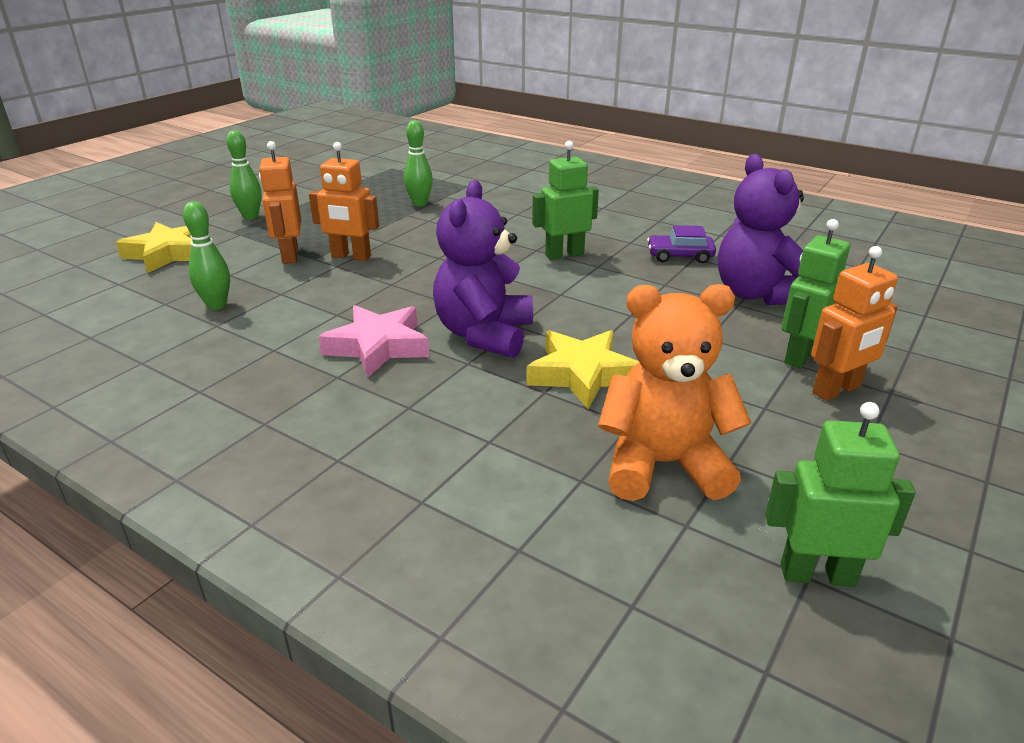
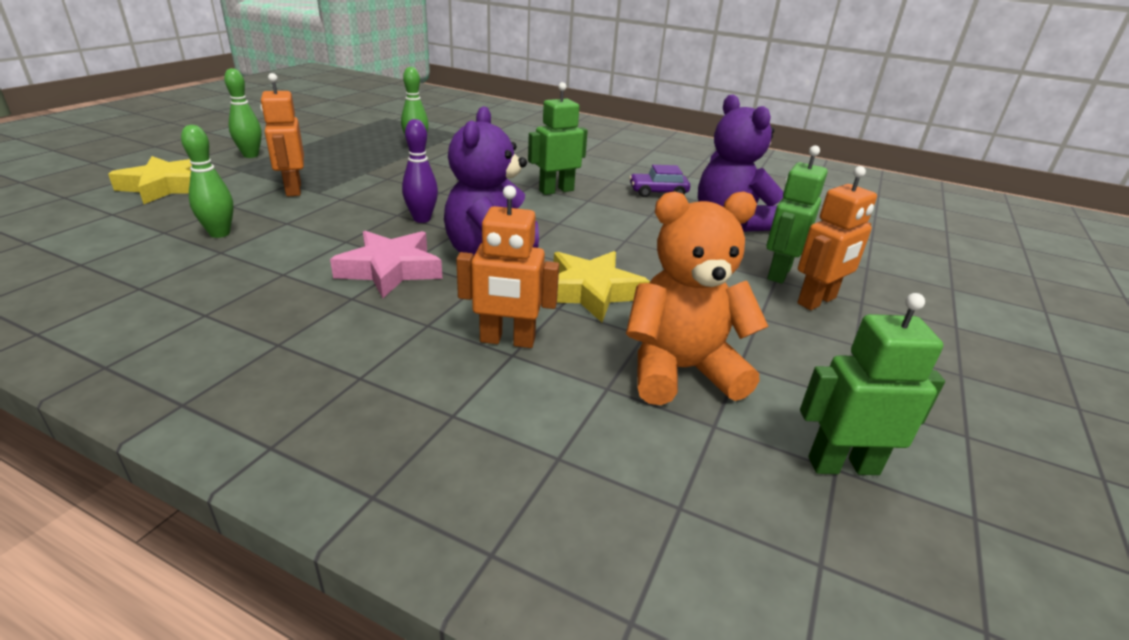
camera: 10 degrees left, 0 degrees up
orange robot [309,142,379,261] -> orange robot moved to [456,185,559,348]
none -> purple bowling pin [402,119,438,223]

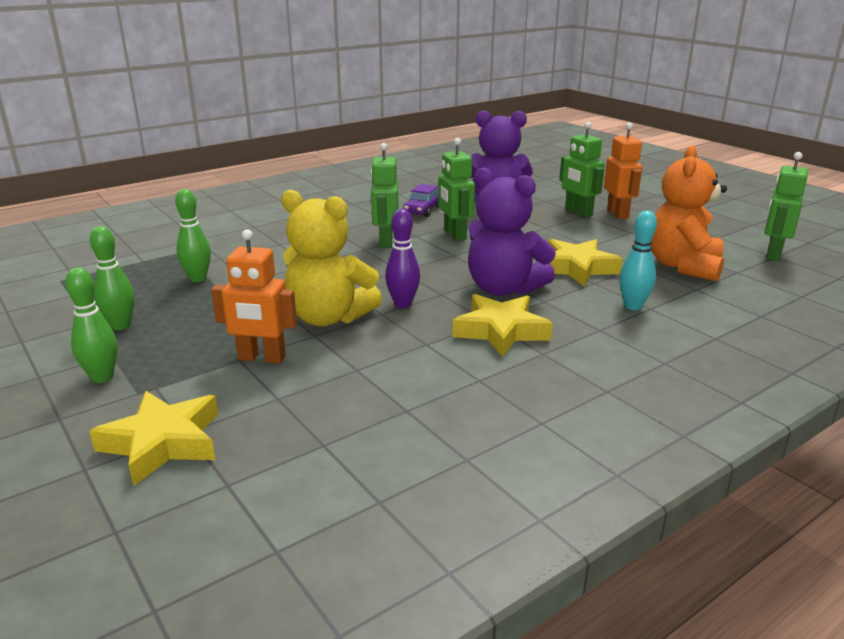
camera: 60 degrees left, 5 degrees down
green bowling pin [181,125,234,238] -> green bowling pin moved to [90,226,135,330]
pink star [330,231,442,298] -> yellow star [452,294,553,357]
orange robot [456,185,559,348] -> turquoise bowling pin [619,211,657,310]
none -> yellow teddy bear [281,190,382,326]
none -> green robot [438,138,475,241]

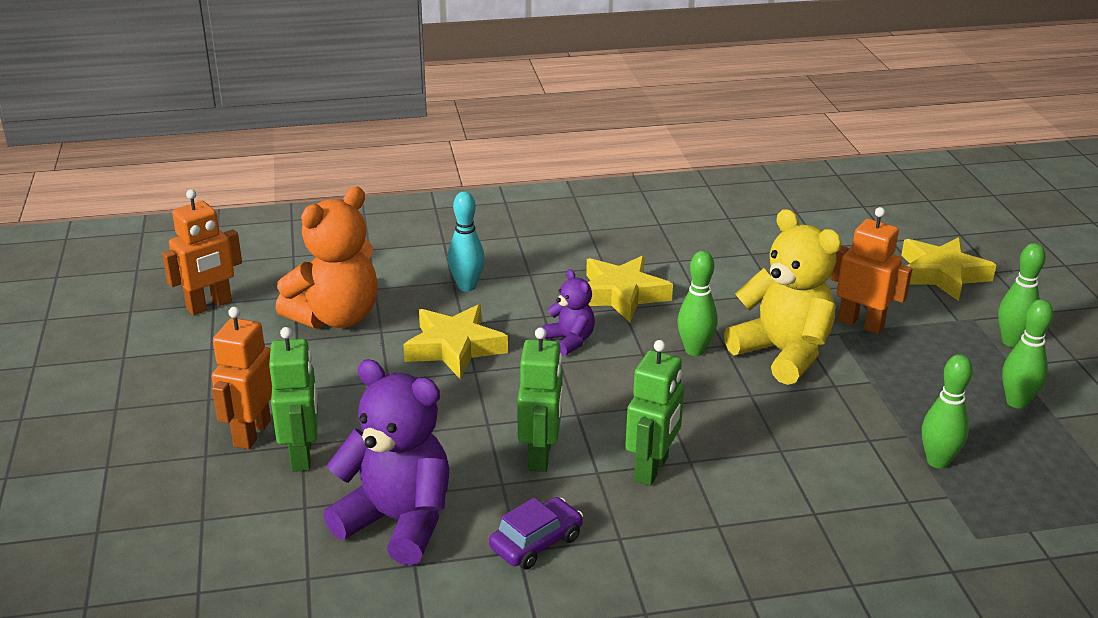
camera: 155 degrees left, 5 degrees up
purple bowling pin [385,209,420,308] -> green bowling pin [678,251,717,356]
purple teddy bear [468,167,556,296] -> purple teddy bear [542,269,595,356], size x0.51
green robot [765,152,808,261] -> orange robot [162,189,242,315]

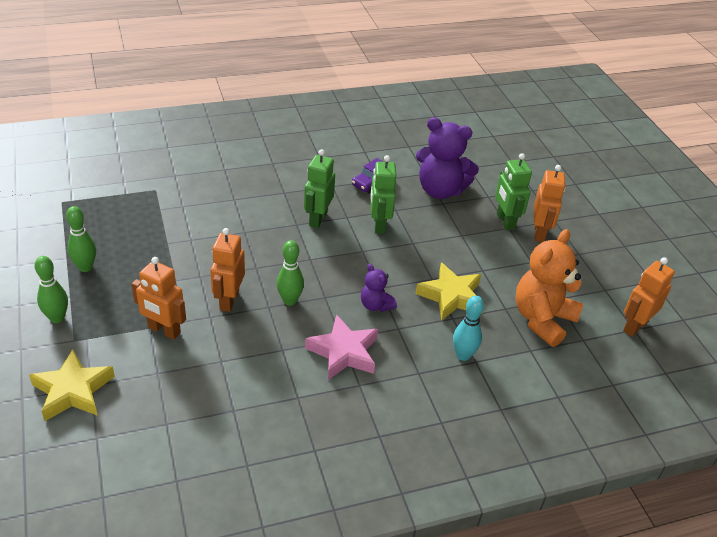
camera: 170 degrees right, 10 degrees up
yellow star [586,255,673,322] -> pink star [305,314,378,380]
yellow teddy bear [724,209,841,385] -> orange robot [210,228,245,312]
green bowling pin [922,354,973,468] -> none

